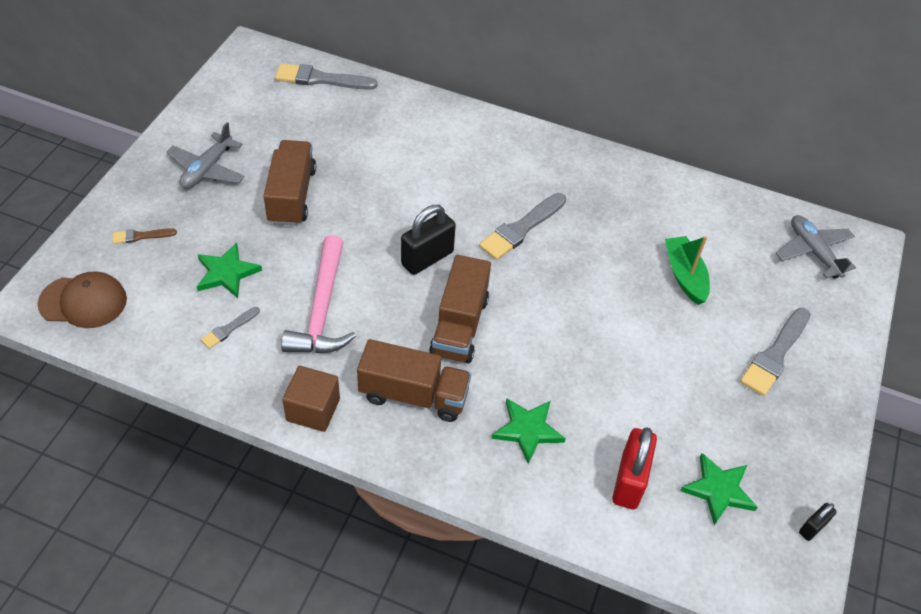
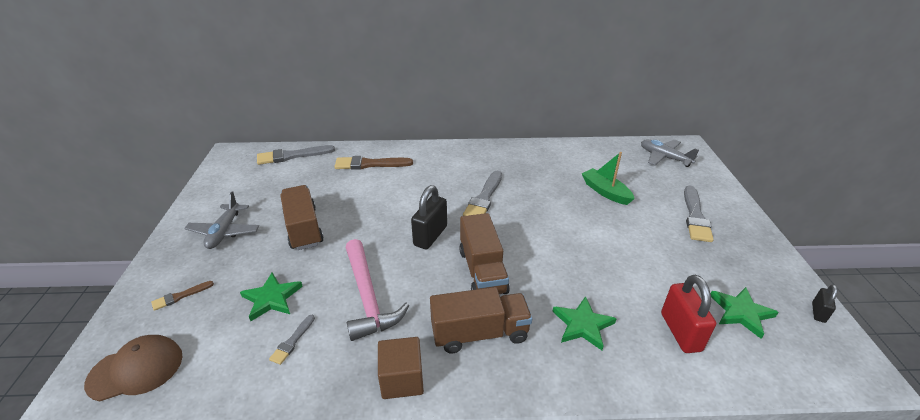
camera: 20 degrees left, 15 degrees down
none -> brown brush [334,156,413,170]

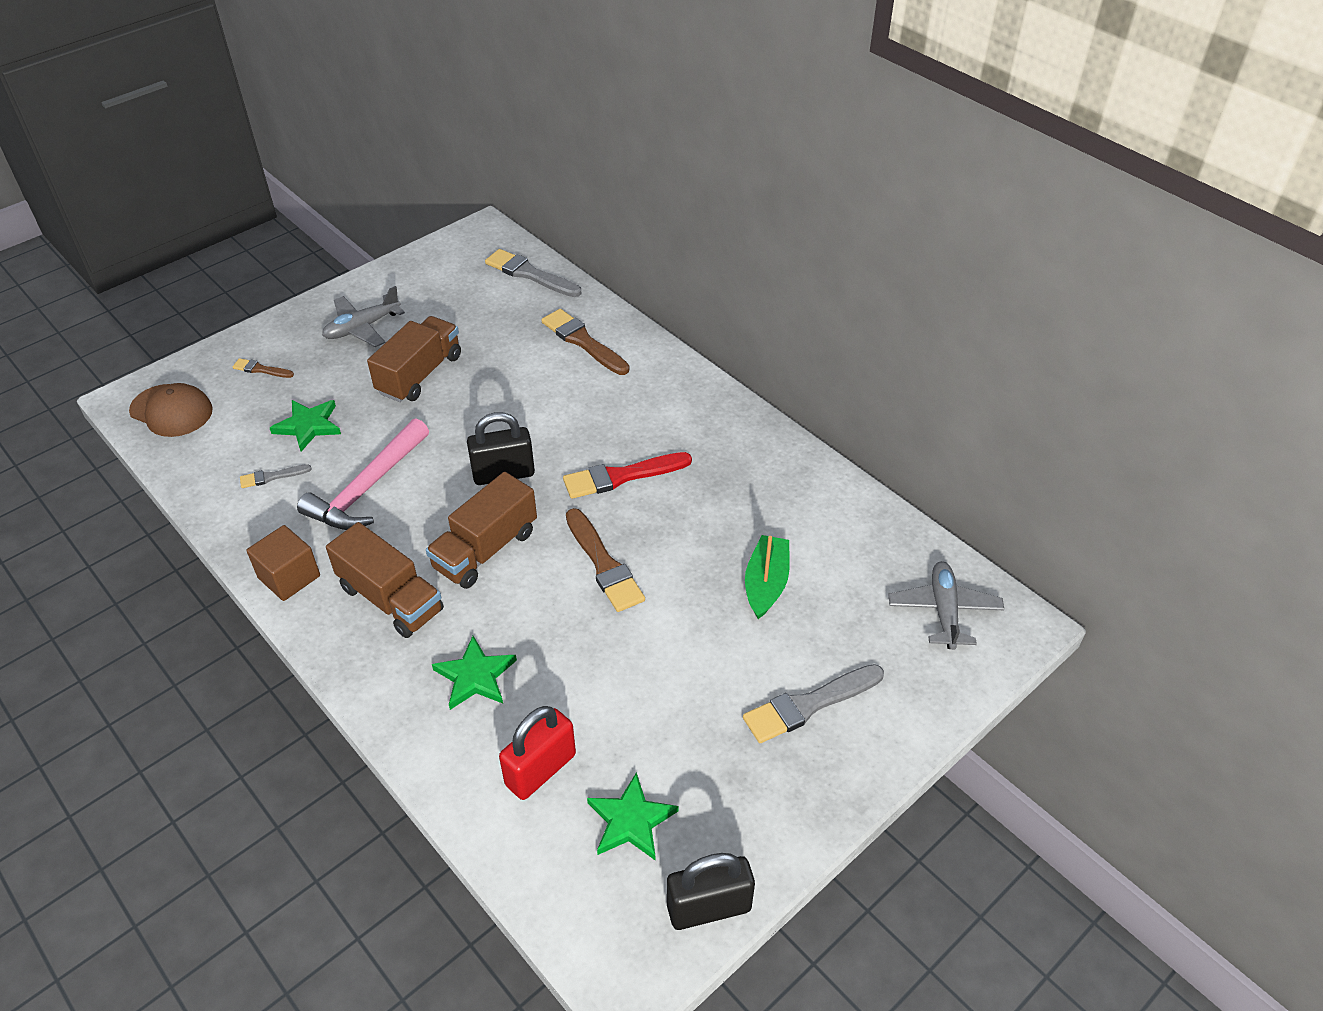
camera: 50 degrees right, 10 degrees up
grey brush [463,171,502,216] -> red brush [563,452,692,499]
black padlock [812,285,837,323] -> black padlock [667,853,755,930], size x1.91
none -> brown brush [566,508,645,612]

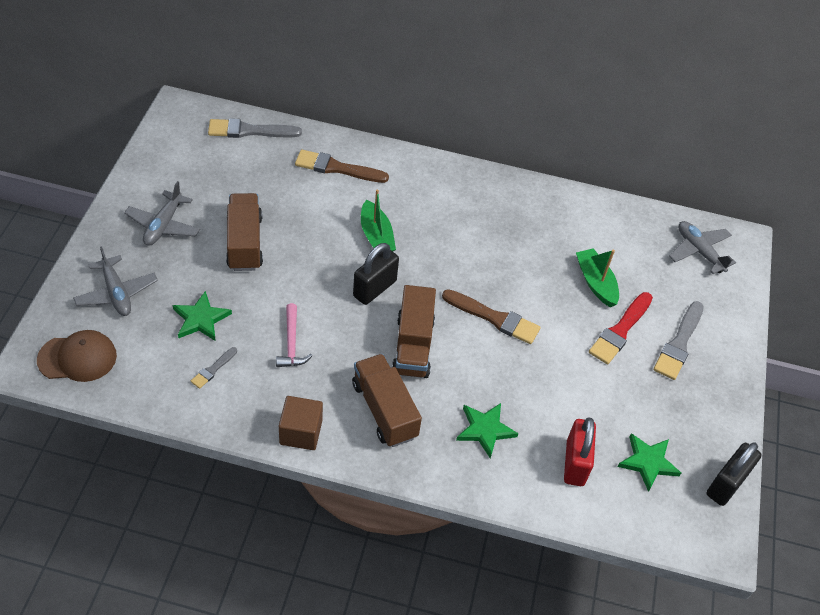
camera: 40 degrees left, 5 degrees up
brown brush [233,358,294,378] -> grey plane [73,246,158,316]
pink hammer [297,418,429,530] -> pink hammer [276,303,313,367], size x0.59
brown truck [326,522,444,638] -> brown truck turned 120 degrees counterclockwise [352,354,422,447]
red brush [563,452,692,499] -> red brush moved to [589,292,653,364]
none -> green boat [361,189,396,251]

